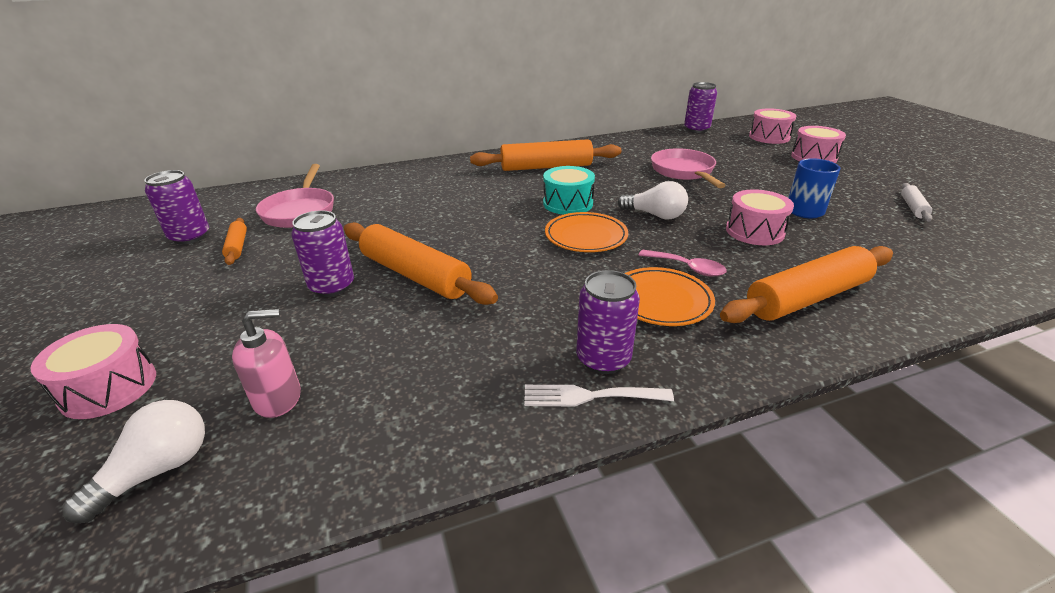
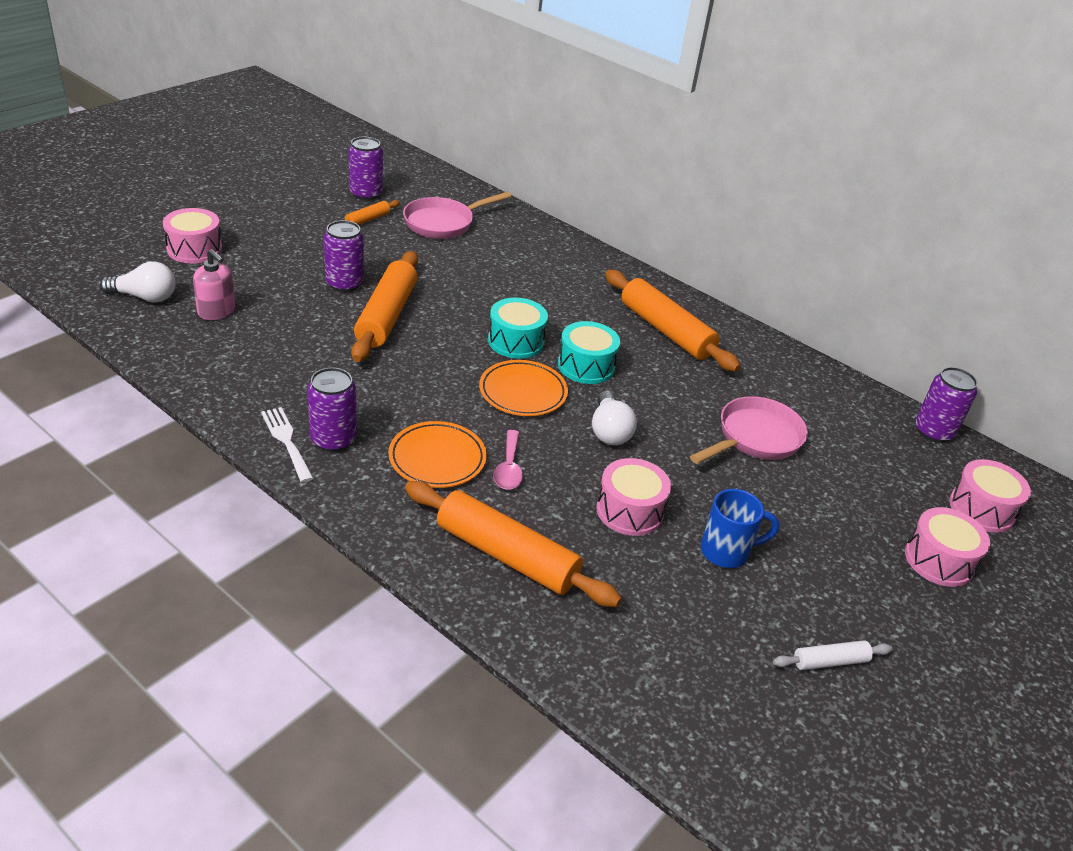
camera: 55 degrees right, 5 degrees up
none -> turquoise drum [488,298,548,359]

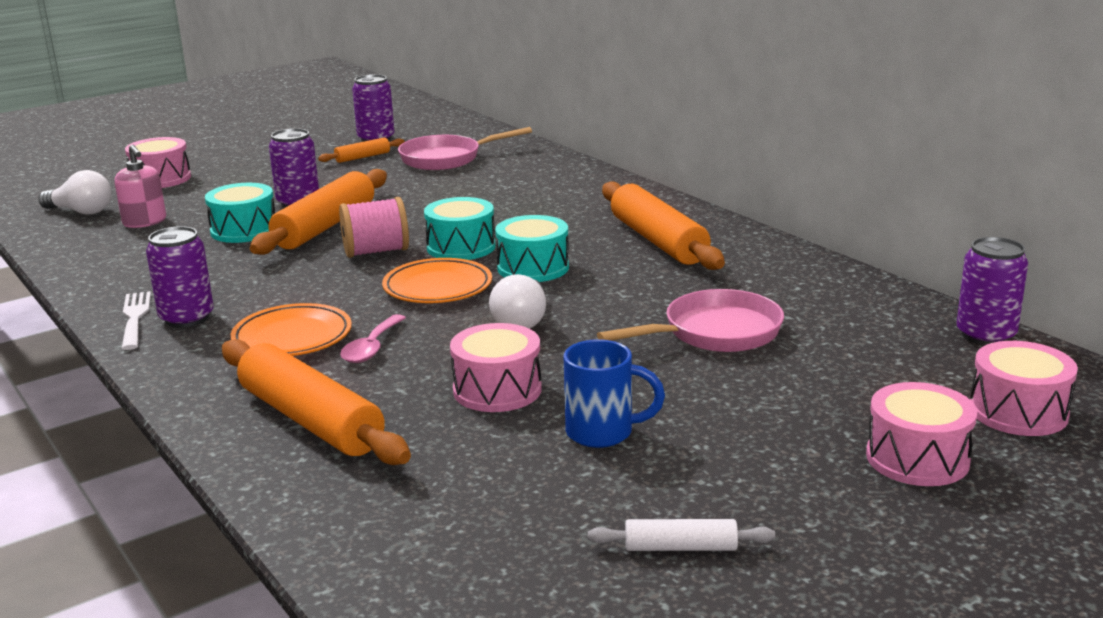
camera: 20 degrees right, 15 degrees down
none -> turquoise drum [205,183,275,243]
none -> pink spool [339,197,409,258]

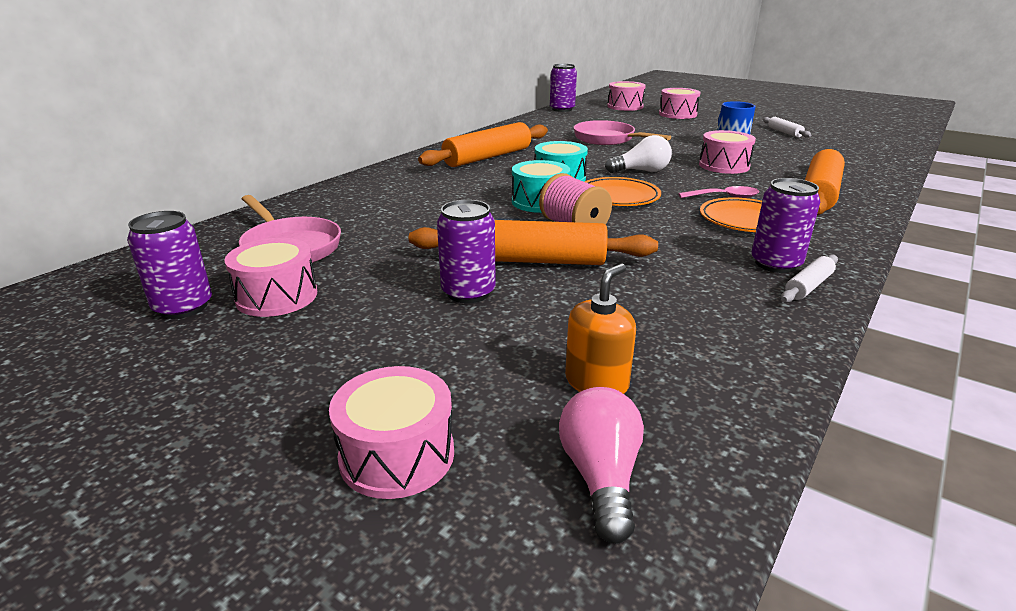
camera: 110 degrees left, 5 degrees up
white light bulb [38,170,111,215] -> pink light bulb [559,387,644,544]
pink soap dispenser [114,145,166,228] -> orange soap dispenser [565,263,636,394]
white fork [121,291,151,350] -> white rolling pin [781,255,838,303]
turquoise drum [205,183,275,243] -> none
orange rolling pin [318,138,405,163] -> pink drum [224,238,317,317]

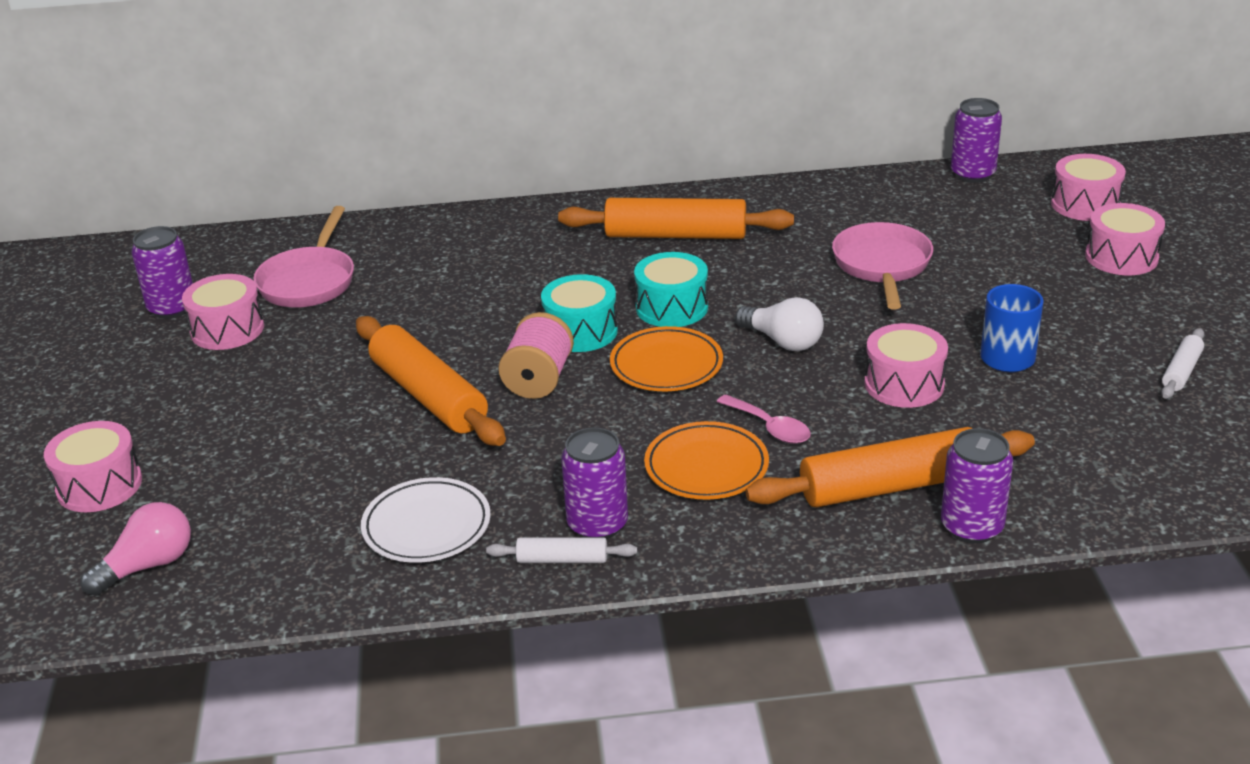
camera: 50 degrees right, 5 degrees up
purple can [437,200,496,303] -> purple can moved to [941,428,1013,544]
orange soap dispenser [565,263,636,394] -> none
none -> white plate [361,477,491,563]

